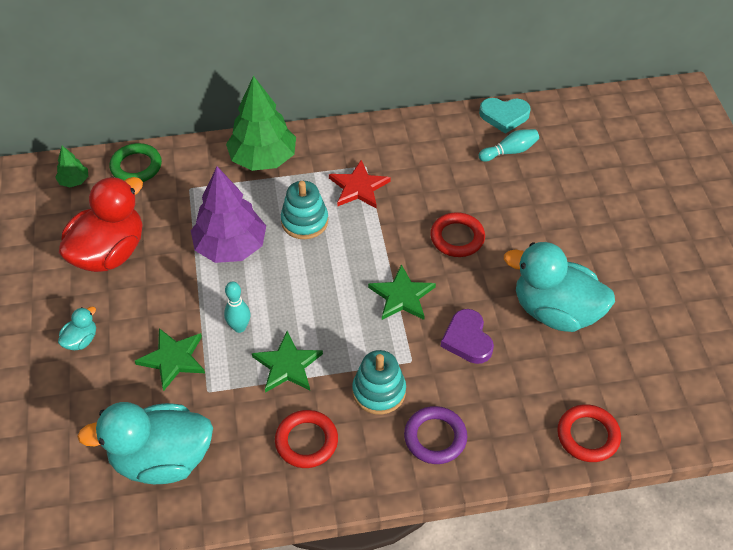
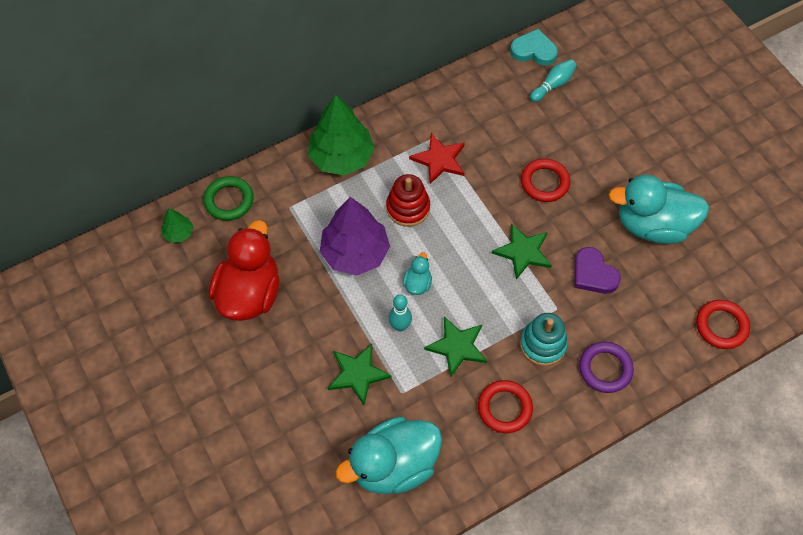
camera: 20 degrees left, 10 degrees up
turquoise duck [58,307,96,350] -> turquoise duck moved to [403,252,432,295]
turquoise stacking toy [281,181,328,239] -> red stacking toy [386,174,430,227]
turquoise heart [479,98,531,134] -> turquoise heart turned 150 degrees counterclockwise [510,29,558,65]

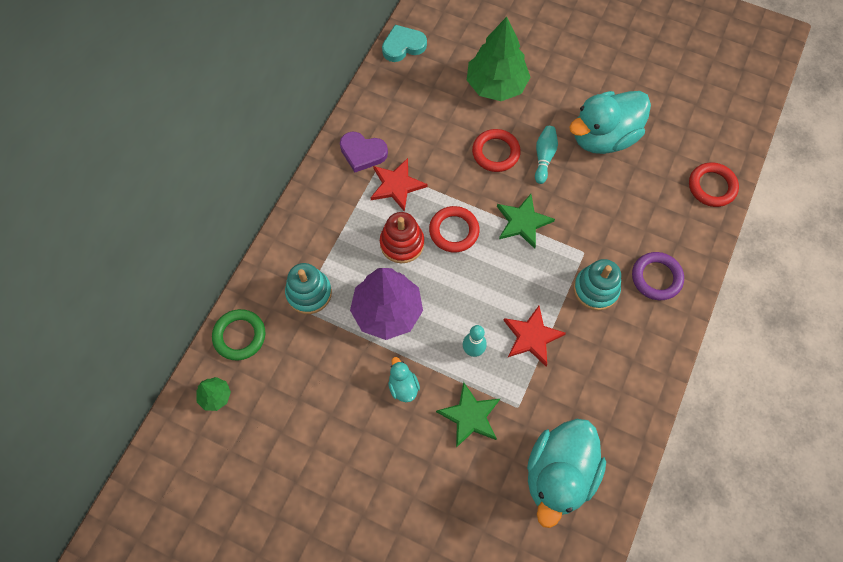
camera: 35 degrees left, 5 degrees up
red duck [209,220,280,321] -> none
green tree [308,95,375,176] -> green tree moved to [467,17,531,101]
turquoise duck [403,252,432,295] -> turquoise duck moved to [388,357,420,402]
green star [424,317,487,377] -> red star [504,306,566,366]
red ring [478,380,533,433] -> red ring moved to [429,206,480,253]
turquoise bowling pin [530,59,577,102] -> turquoise bowling pin moved to [535,126,558,184]
purple heart [575,247,621,294] -> purple heart moved to [340,132,388,172]
none -> turquoise stacking toy [285,263,332,314]

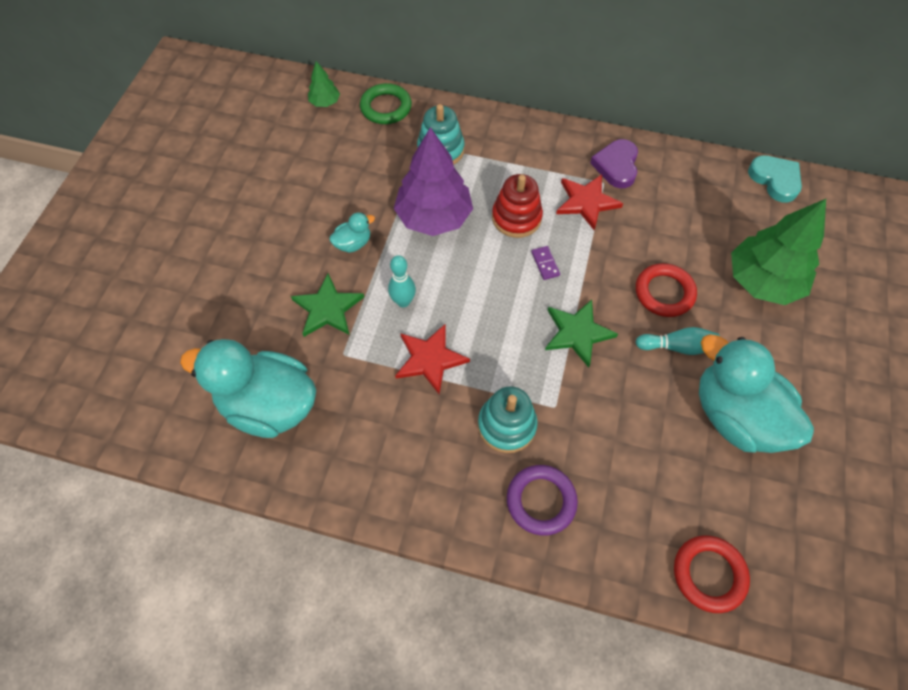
camera: 80 degrees right, 5 degrees down
red ring [429,206,480,253] -> purple domino [531,246,560,280]

